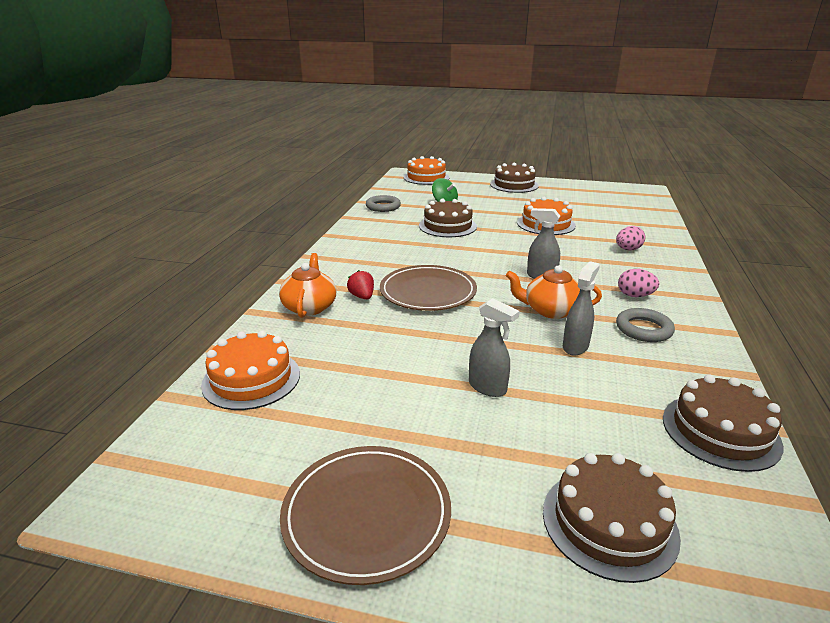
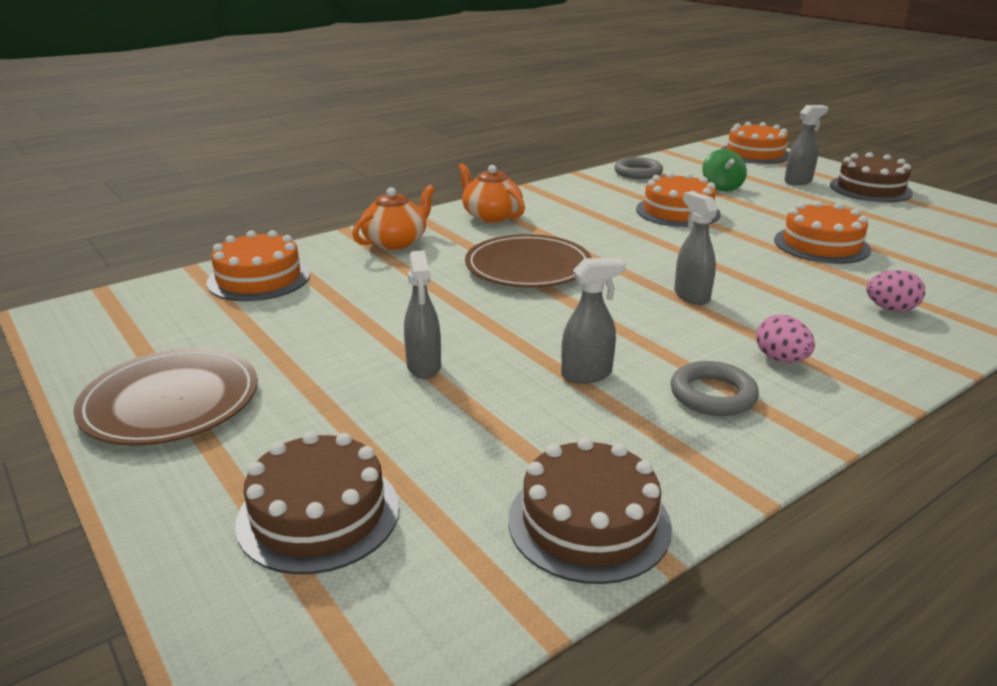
camera: 40 degrees right, 0 degrees up
red strawberry [347,270,374,300] -> none
brown cake [419,199,477,237] -> orange cake [636,172,721,227]
orange teapot [506,265,602,319] -> orange teapot moved to [458,163,525,223]
none -> grey spray bottle [784,105,828,185]

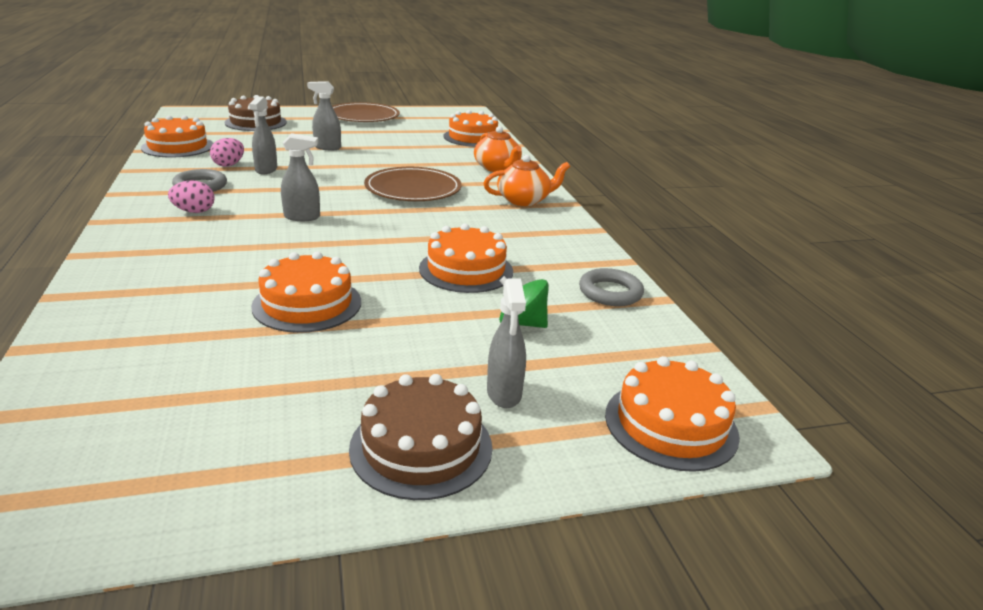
camera: 110 degrees right, 0 degrees up
brown cake [508,437,672,584] -> orange cake [141,115,214,157]
pink egg [866,270,925,312] -> pink egg moved to [210,138,244,167]

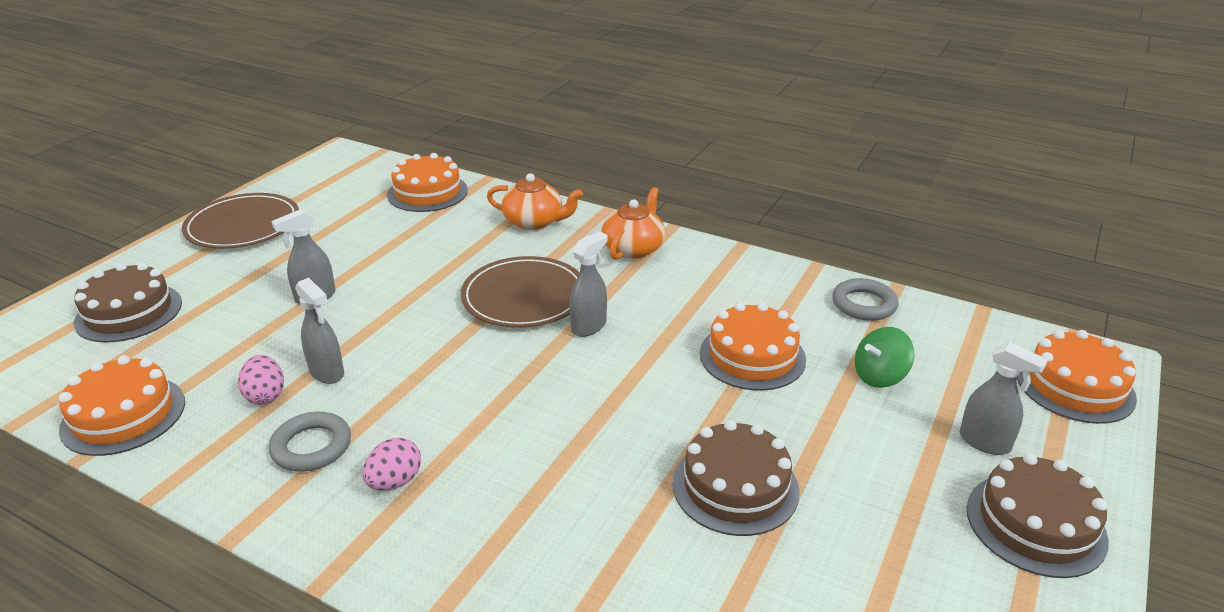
camera: 45 degrees left, 5 degrees up
orange cake [251,252,361,333] -> brown cake [673,420,800,536]
grey spray bottle [281,133,320,221] -> grey spray bottle moved to [569,231,607,337]

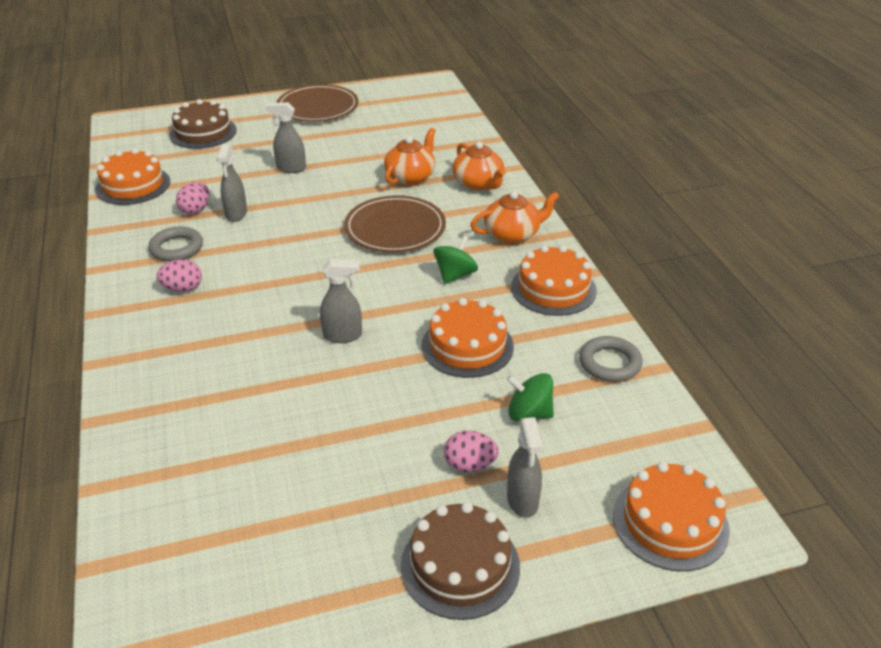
camera: 45 degrees right, 5 degrees up
orange cake [387,153,468,212] -> orange cake moved to [511,245,597,316]
grey spray bottle [569,231,607,337] -> grey spray bottle moved to [320,259,362,343]
brown cake [673,420,800,536] -> none
none -> orange teapot [384,128,436,185]
none -> green spinning top [433,236,478,284]
none -> pink egg [444,431,499,472]

